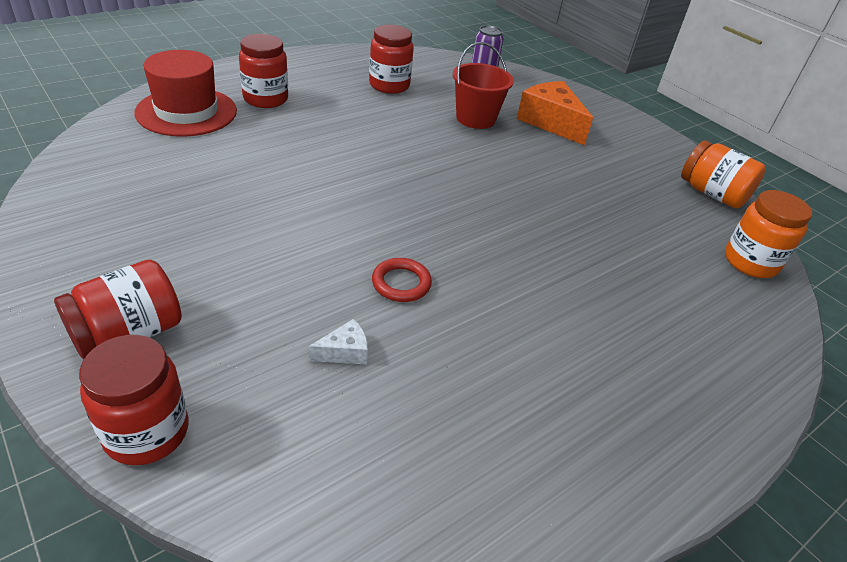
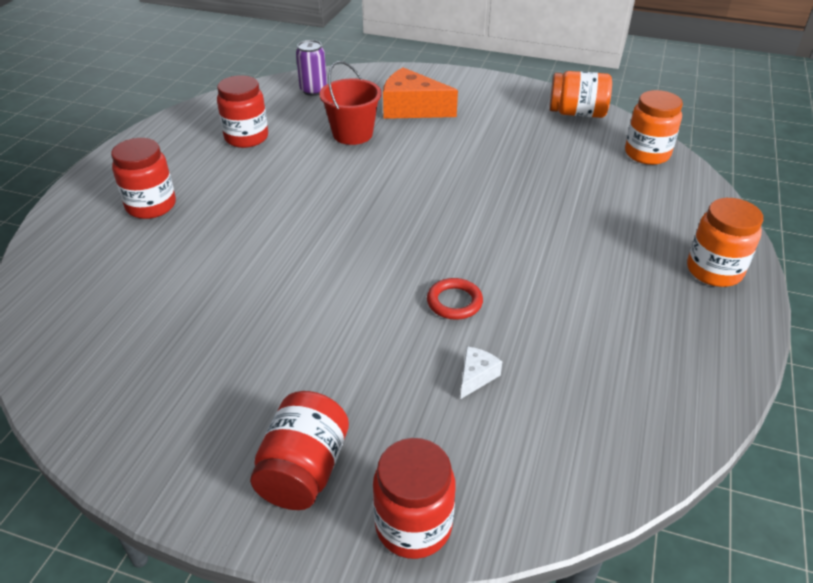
camera: 30 degrees left, 0 degrees up
red hat [134,50,237,137] -> none
none -> orange jar [687,198,763,287]

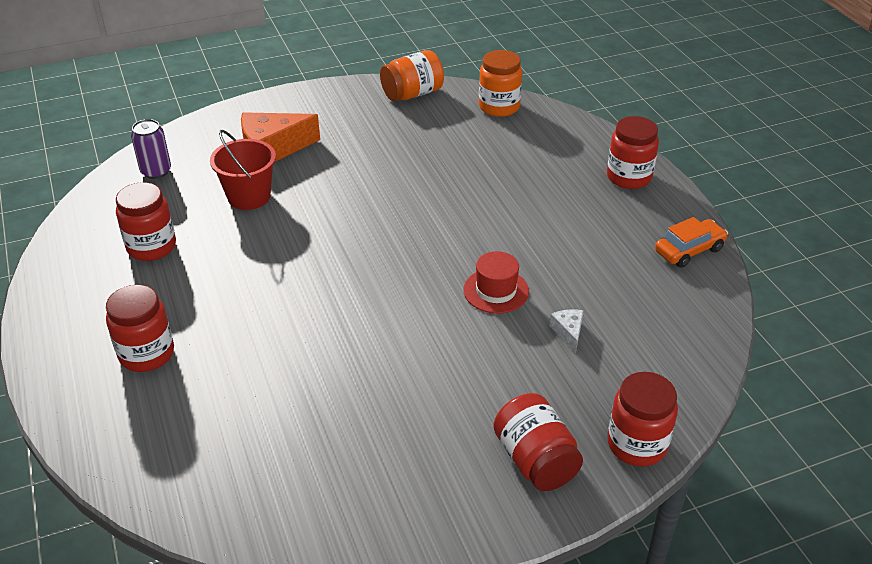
camera: 40 degrees left, 0 degrees up
red ring [427,278,483,320] -> red hat [463,251,529,314]
orange jar [687,198,763,287] -> red jar [607,116,659,189]
none -> orange car [655,217,728,268]

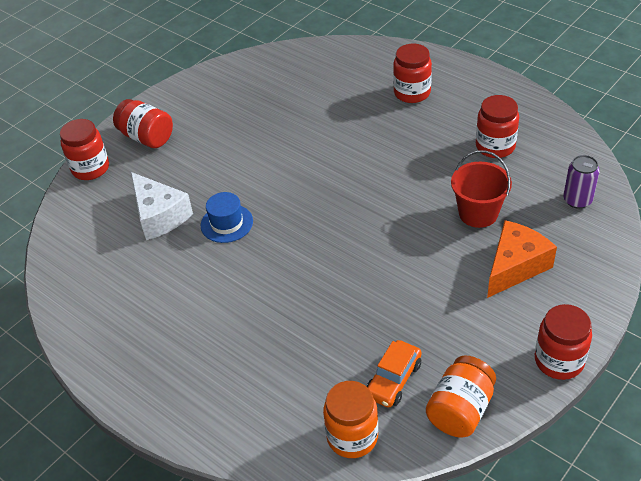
camera: 155 degrees right, 5 degrees up
red hat [463,251,529,314] -> blue hat [201,192,253,243]
white cheese [550,309,583,353] -> white cheese [131,172,193,240], size x2.15
red jar [607,116,659,189] -> red jar moved to [535,304,592,380]
orange car [655,217,728,268] -> orange car moved to [366,340,421,408]

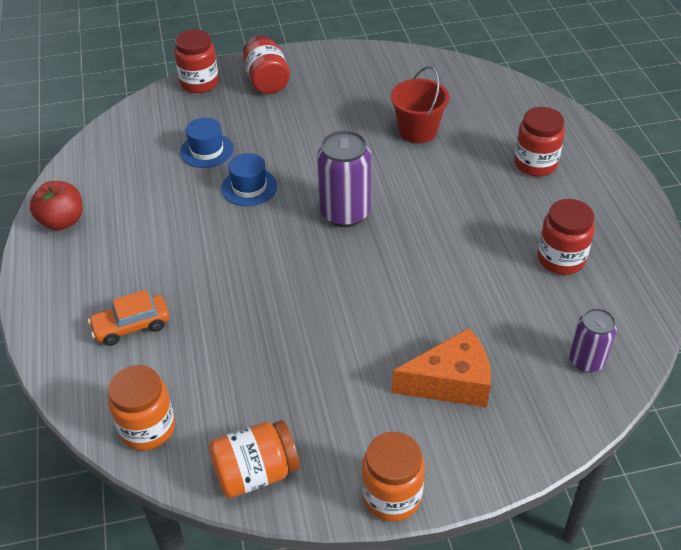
camera: 35 degrees right, 0 degrees up
white cheese [131,172,193,240] -> blue hat [180,118,234,168]
orange car [366,340,421,408] -> orange car moved to [88,290,169,346]
red bucket [451,150,512,228] -> red bucket moved to [391,66,449,143]
red jar [535,304,592,380] -> orange jar [362,432,425,522]
none -> red apple [30,181,83,230]
none -> purple can [317,130,371,227]

